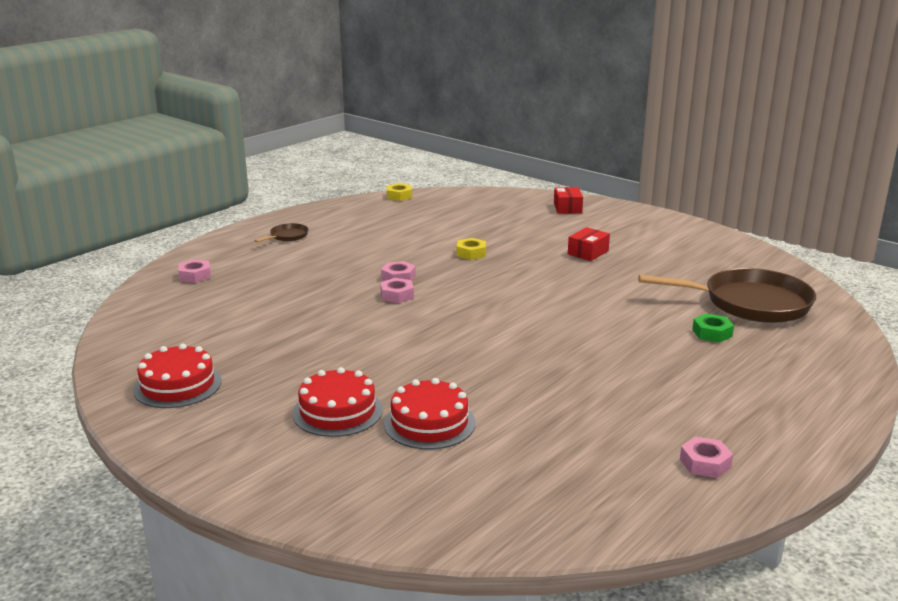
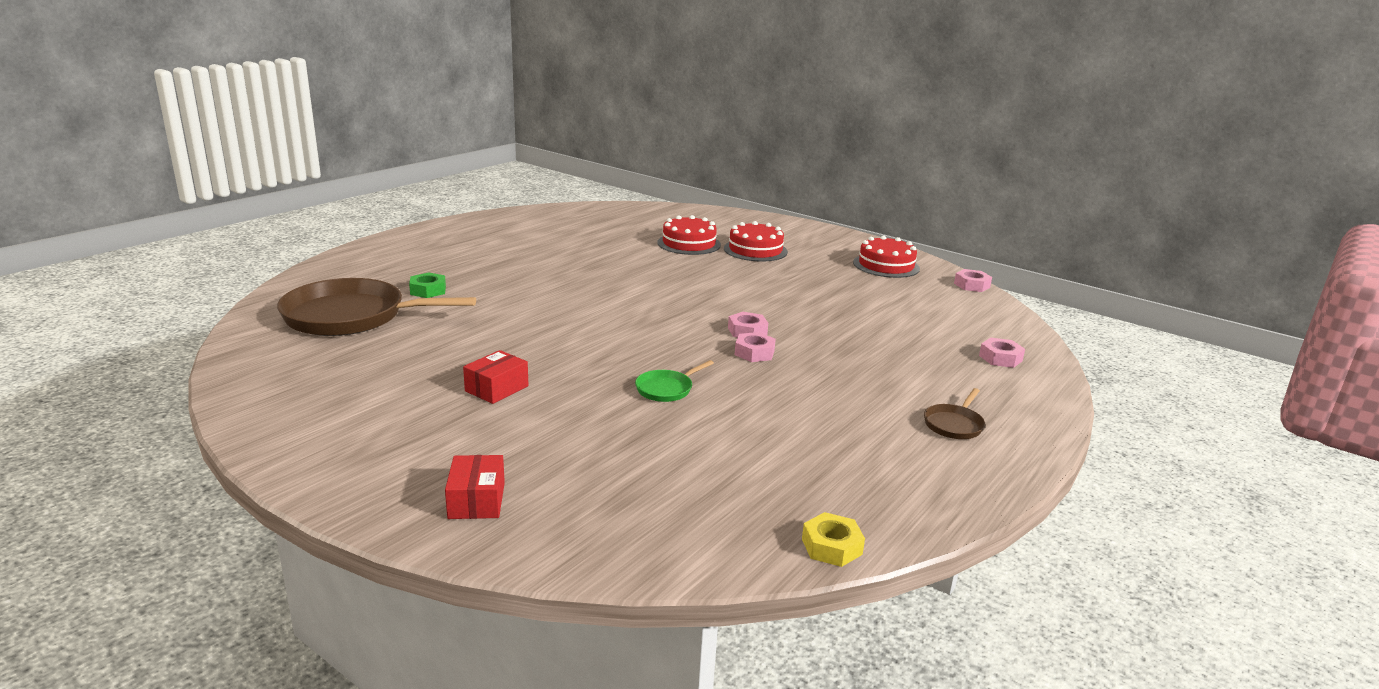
camera: 175 degrees right, 0 degrees up
yellow nut [457,238,486,260] -> green pan [635,360,714,402]
pink nut [680,437,733,478] -> pink nut moved to [954,269,992,292]

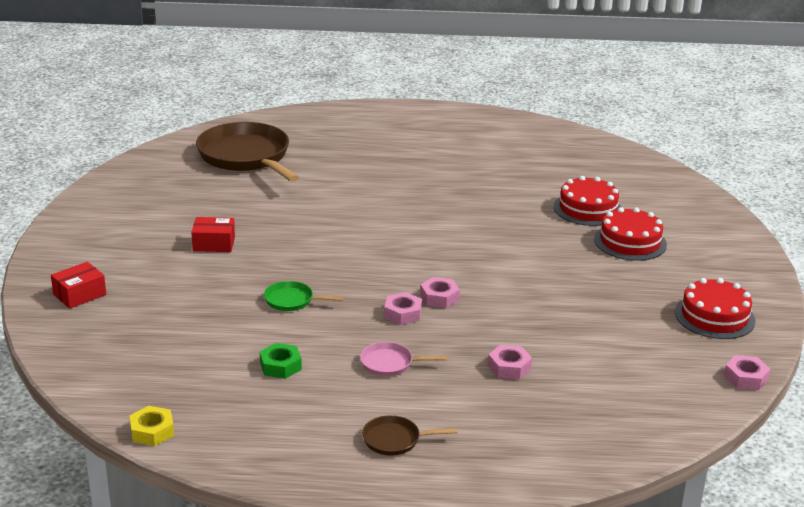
camera: 55 degrees right, 5 degrees up
green nut [409,272,446,298] -> green nut moved to [260,343,302,379]
pink nut [979,338,1025,368] -> pink nut moved to [488,345,532,379]
none -> pink pan [360,342,447,376]

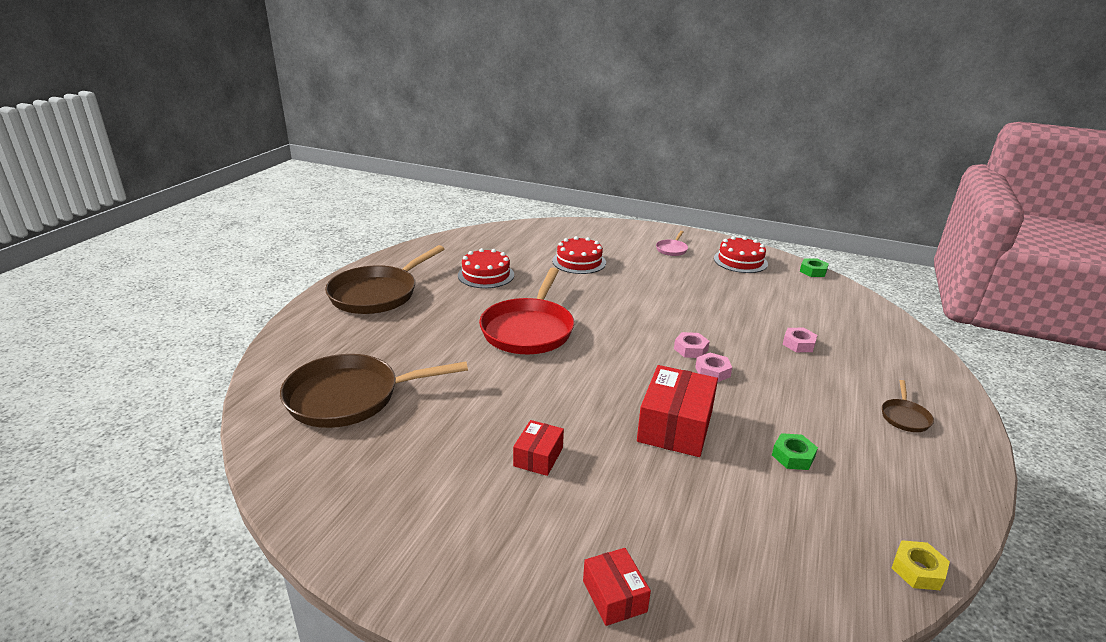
camera: 70 degrees left, 0 degrees up
green pan [264,281,344,311] -> red box [637,365,718,457]
pink pan [360,342,447,376] -> pink pan moved to [656,231,688,256]
red cake [594,207,667,261] -> red cake moved to [458,248,514,288]
pink nut [724,355,771,390] -> green nut [800,258,829,277]
none -> brown pan [325,245,444,314]
none -> red pan [479,268,574,354]

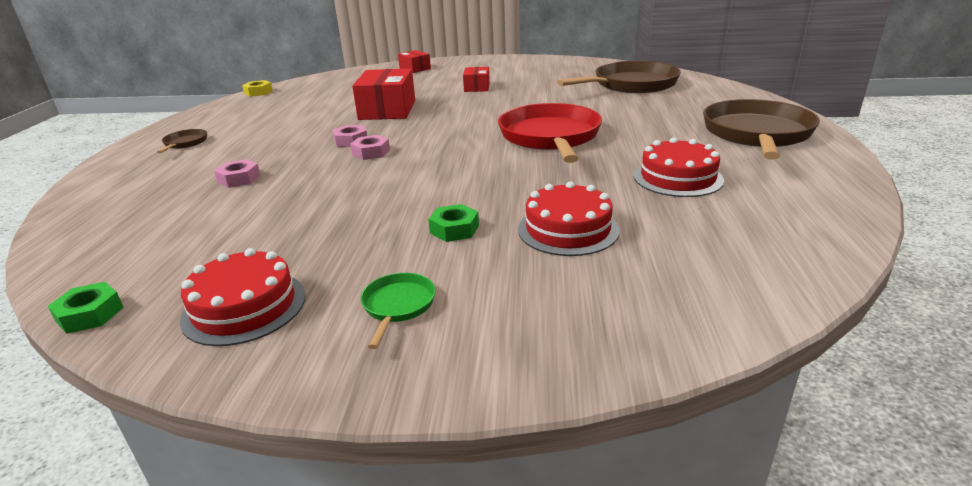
camera: 165 degrees right, 0 degrees up
pink pan [656,231,688,256] -> green pan [361,273,436,349]
green nut [772,433,818,470] -> green nut moved to [428,204,479,242]

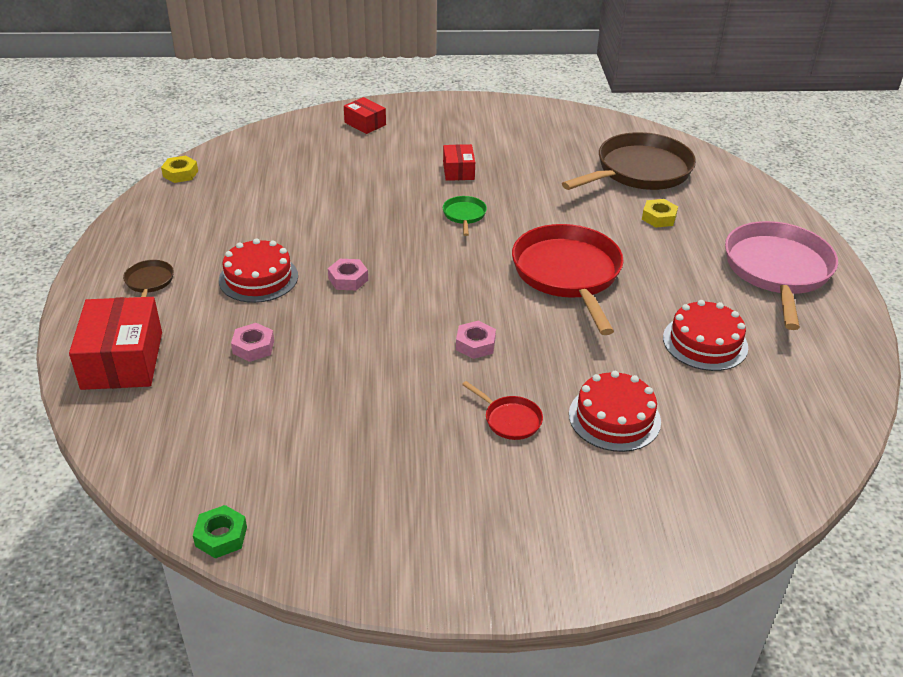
camera: 10 degrees left, 10 degrees up
red cake [180,248,306,346] -> red cake moved to [219,238,298,303]
pink nut [350,135,390,160] -> pink nut moved to [456,320,496,359]
red box [352,68,415,120] -> red box moved to [69,297,162,390]
green pan [361,273,436,349] -> green pan moved to [443,196,487,236]
green nut [428,204,479,242] -> red pan [462,381,543,440]
brown pan [703,99,820,160] -> pink pan [725,221,838,330]
none -> yellow nut [642,199,678,228]

